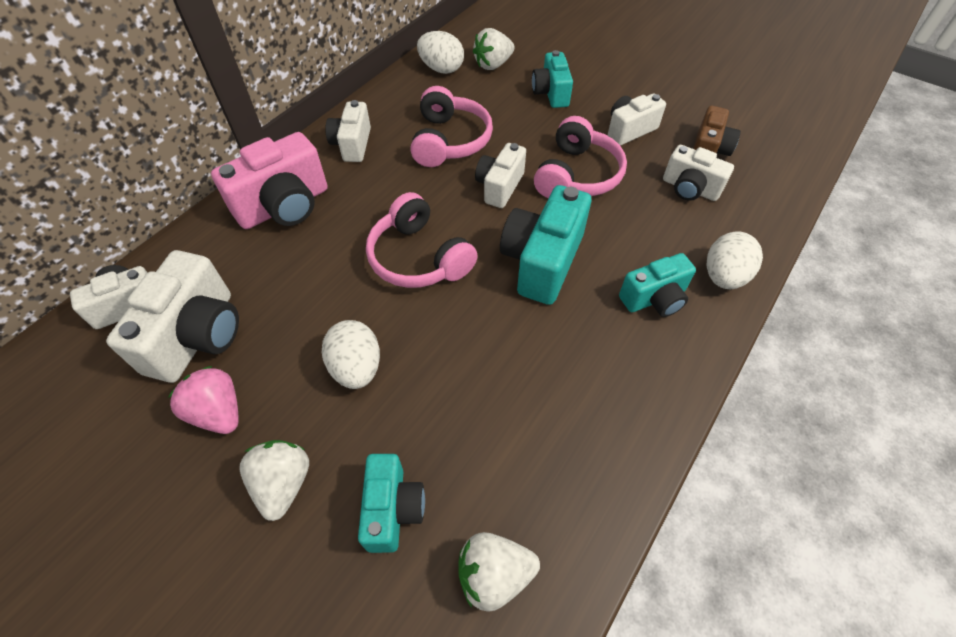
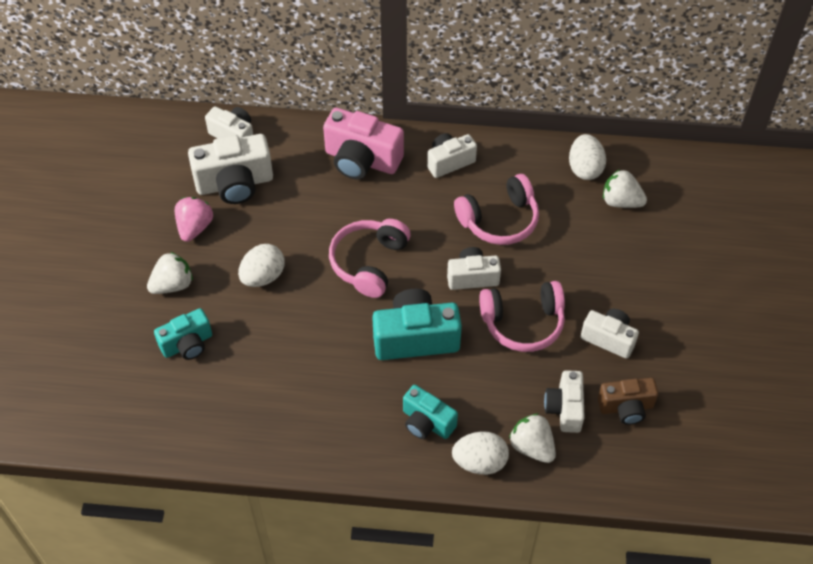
camera: 60 degrees right, 0 degrees up
white strawberry [459,532,540,612] -> white strawberry moved to [509,414,556,463]
turquoise camera [532,50,573,108] -> none

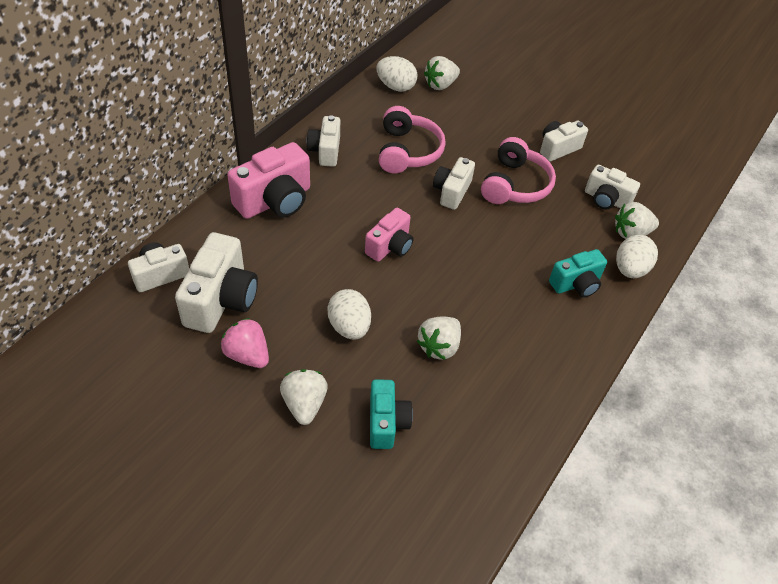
camera: 65 degrees left, 5 degrees down
pink headphones [329,219,411,298] -> pink camera [365,208,413,262]
turquoise camera [372,289,462,360] -> none
brown camera [598,378,658,425] -> none
none -> white strawberry [417,316,461,360]

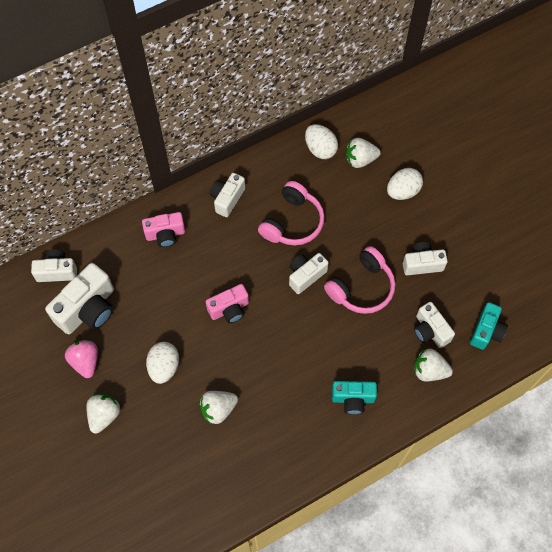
camera: 30 degrees right, 15 degrees up
pink camera [227,142,310,219] -> pink camera [142,212,185,247], size x0.62
turquoise camera [370,379,413,449] -> turquoise camera moved to [470,302,508,350]
white egg [616,235,658,278] -> white egg moved to [387,168,423,200]

